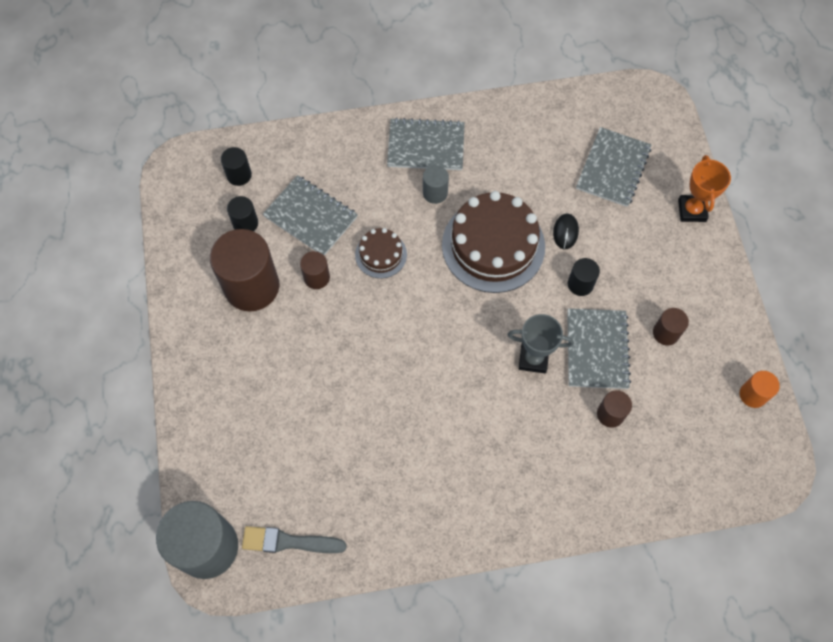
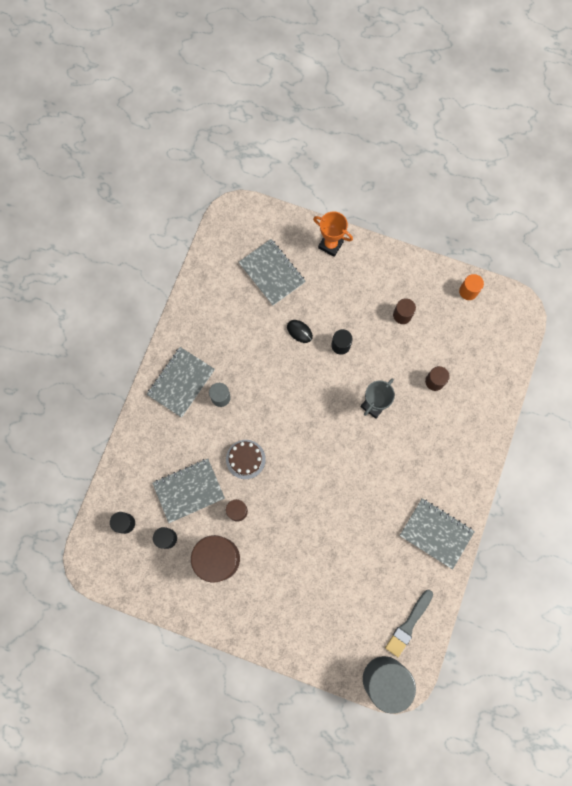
camera: 60 degrees left, 10 degrees up
brown cake [442,191,545,293] -> none
grey notebook [567,308,631,389] -> grey notebook moved to [400,498,475,570]

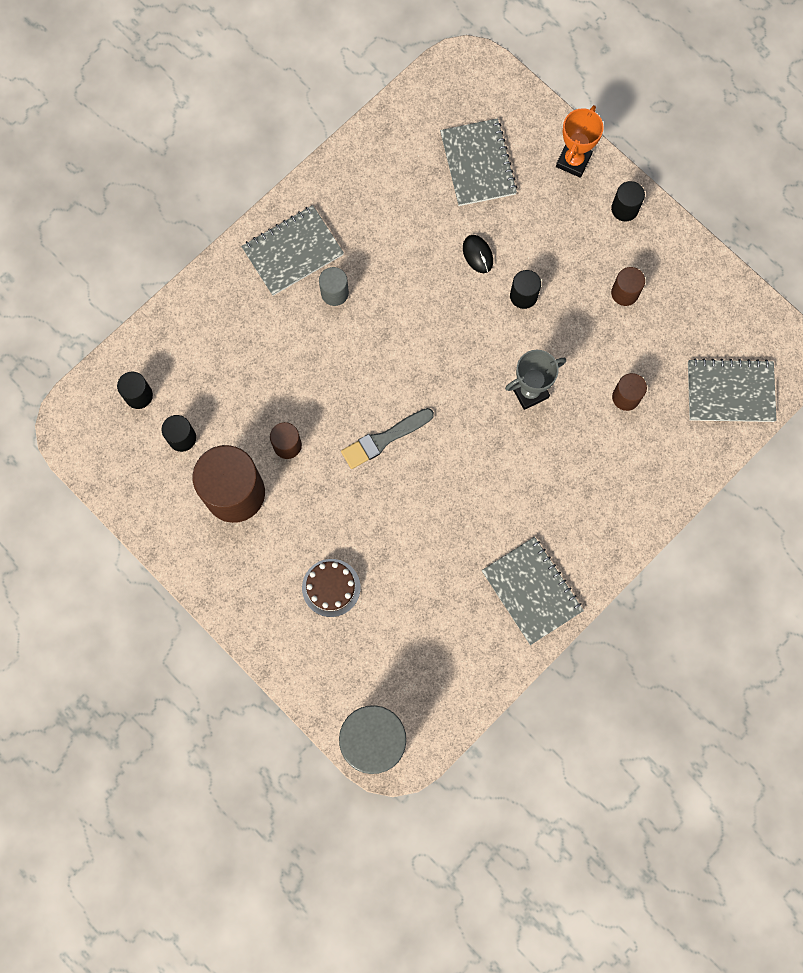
camera: 25 degrees right, 0 degrees up
grey notebook [152,459,225,523] -> grey notebook moved to [688,358,777,422]
brown cake [226,440,266,479] -> brown cake moved to [302,559,360,617]
orange trophy [313,212,353,257] -> orange trophy turned 60 degrees clockwise [556,105,604,178]
grey brush [385,590,433,657] -> grey brush moved to [341,408,434,469]
orange cylinder [459,274,484,300] -> none
none -> black cylinder [611,181,645,221]

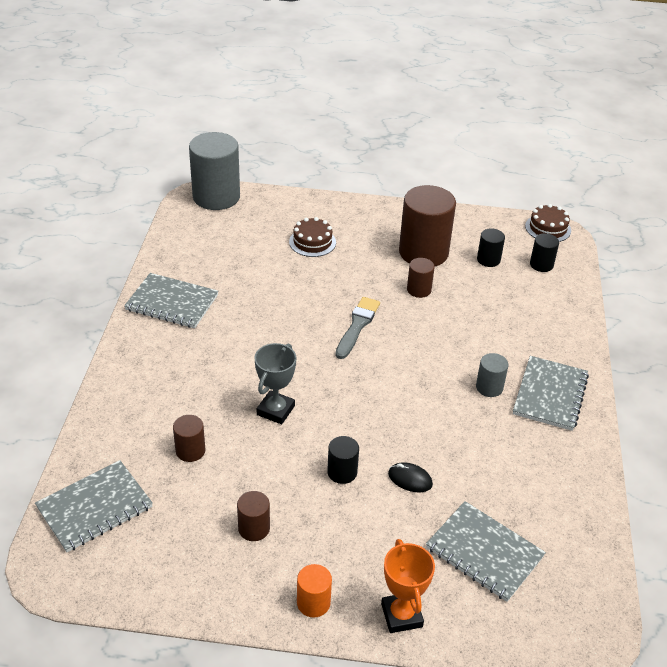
camera: 140 degrees right, 35 degrees down
black cylinder [611,181,645,221] -> orange cylinder [297,564,332,617]
none -> brown cake [525,204,571,242]

